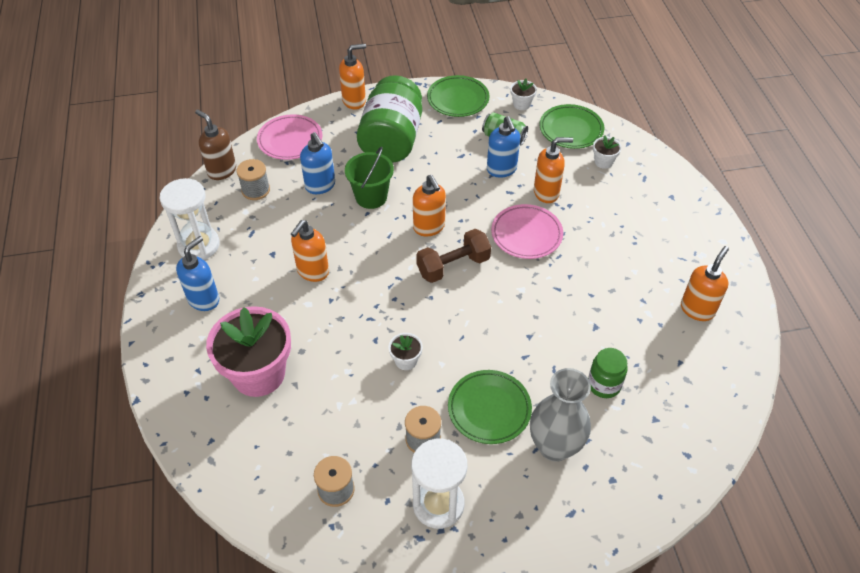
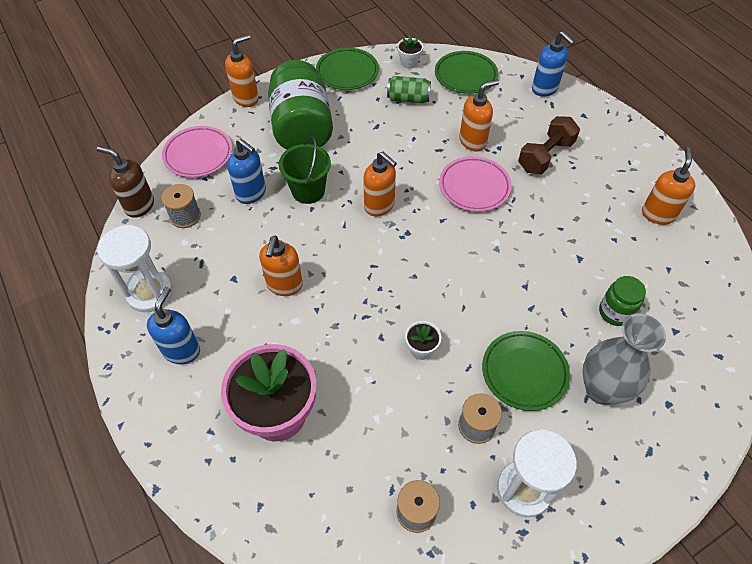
camera: 20 degrees left, 5 degrees up
brown dumbbell [416,229,491,283] -> brown dumbbell moved to [518,116,580,174]
blue soap dispenser [487,116,520,178] -> blue soap dispenser moved to [532,31,575,97]
white flower pot [593,135,622,169] -> none

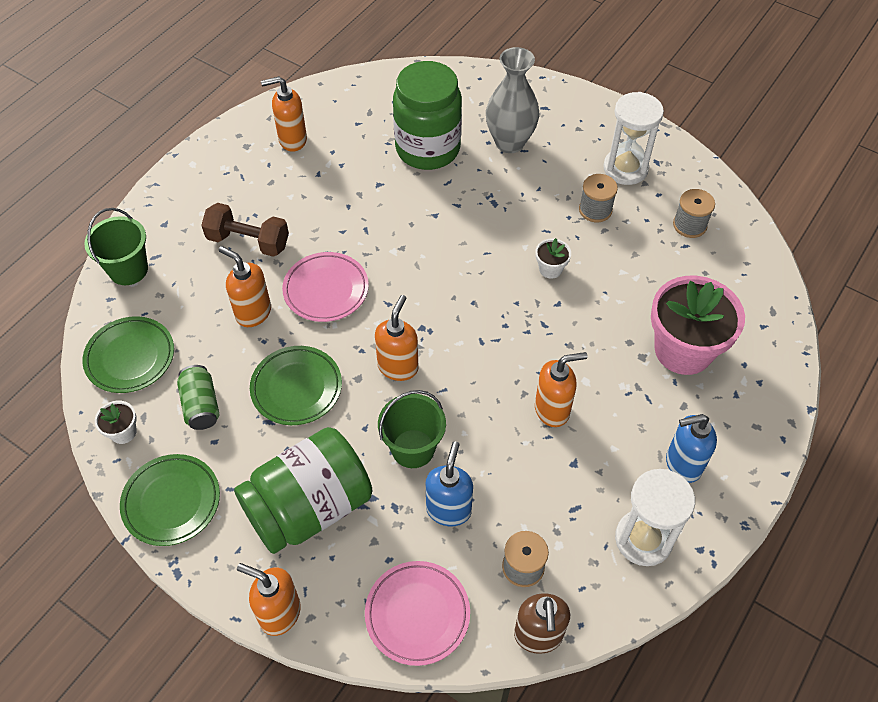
camera: 115 degrees left, 0 degrees up
green plate [482,331,570,411] -> green plate moved to [250,346,342,425]
blue soap dispenser [532,31,575,97] -> green bucket [84,208,148,285]
green jar [599,276,646,326] -> green jar [393,61,462,170], size x2.04

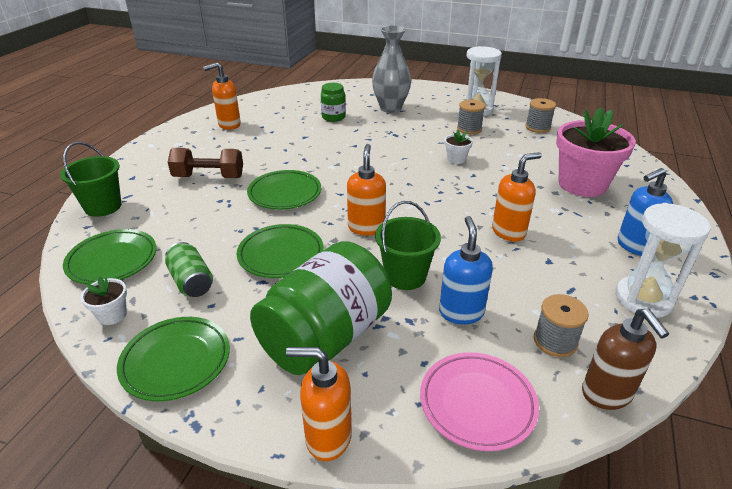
camera: 15 degrees left, 20 degrees down
orange soap dispenser [219,246,271,327] -> none
pink plate [282,252,369,322] -> green plate [247,170,321,210]
green jar [393,61,462,170] -> green jar [321,83,346,122], size x0.49

